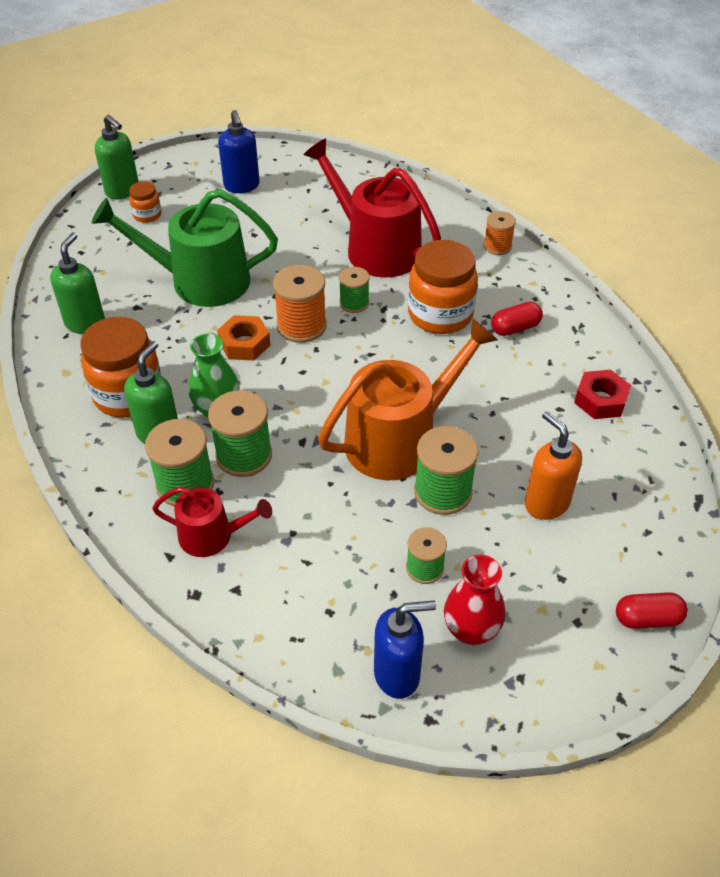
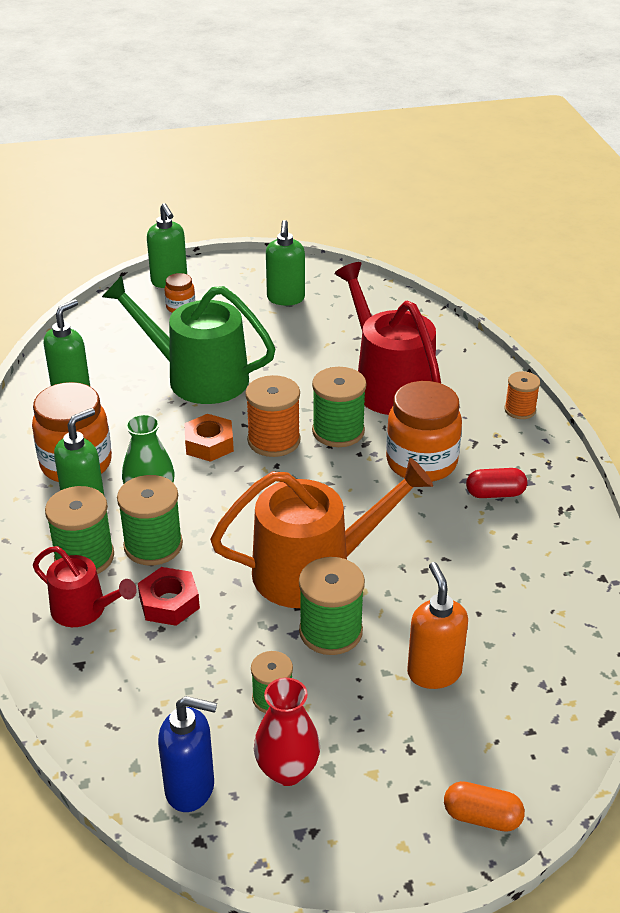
camera: 20 degrees right, 10 degrees down
blue soap dispenser [218,110,260,193] -> green soap dispenser [266,220,305,306]
green spool [339,267,370,313] -> green spool [312,367,367,447], size x1.63
red nut [574,370,631,419] -> red nut moved to [138,567,200,626]
red capsule [616,592,688,629] -> orange capsule [444,781,525,832]

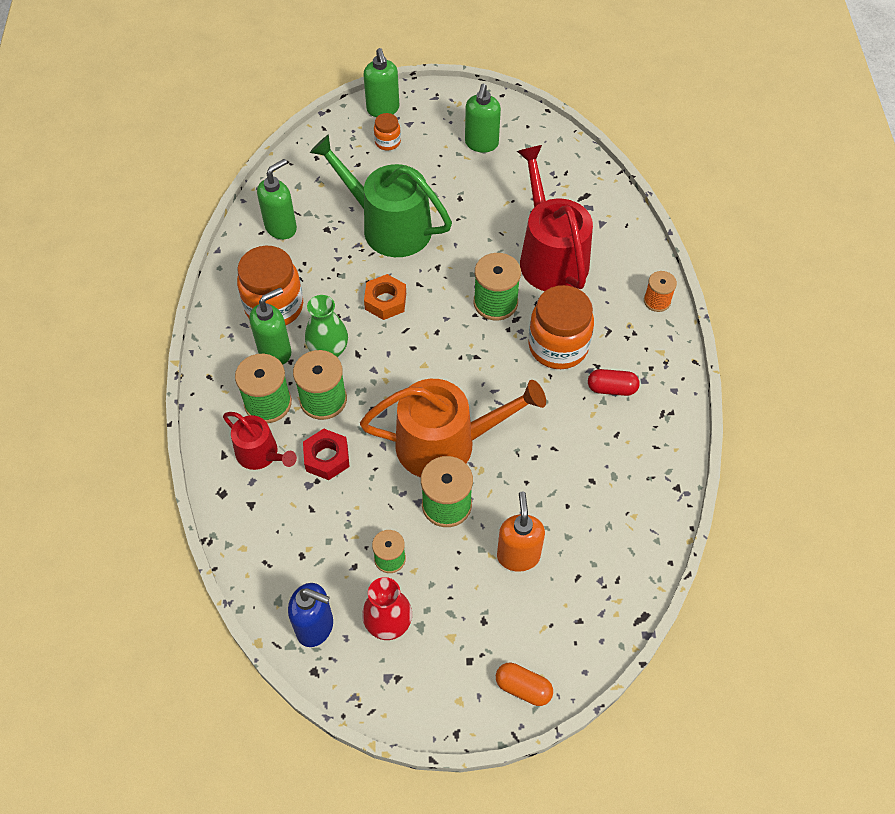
camera: 10 degrees right, 20 degrees up
orange spool [245,375,301,457] -> none

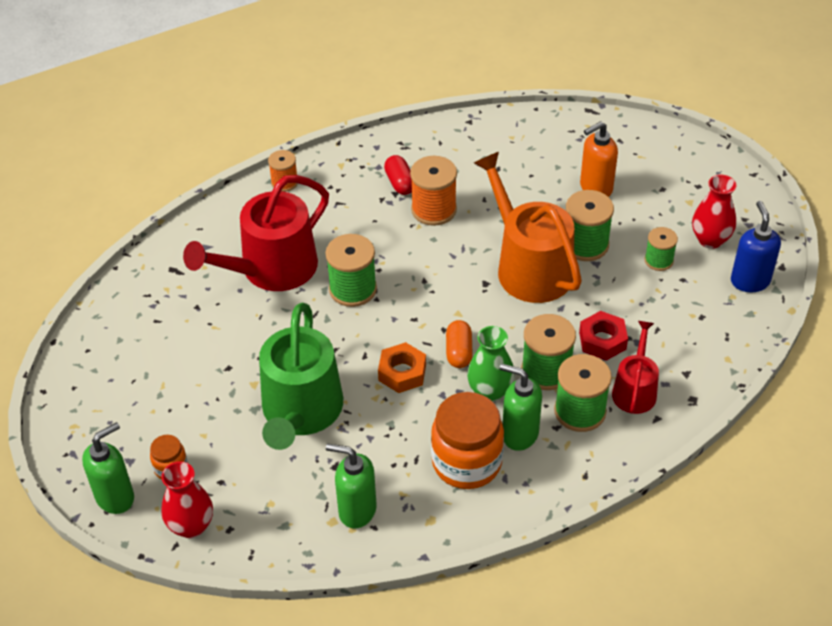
camera: 115 degrees left, 10 degrees down
green soap dispenser [465,83,501,152] -> none
orange capsule [496,663,553,706] -> orange capsule moved to [446,320,473,368]
orange jar [528,285,594,369] -> none
none -> red vase [161,461,213,538]
none -> orange spool [410,156,457,226]

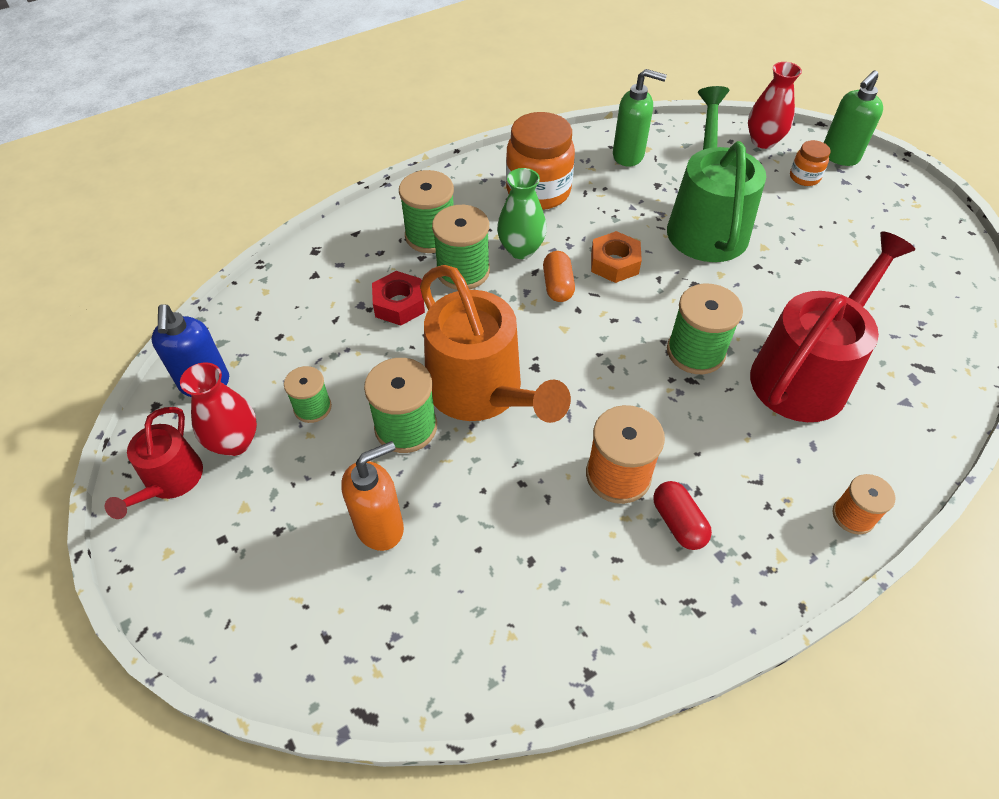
camera: 175 degrees right, 5 degrees up
green soap dispenser [500,363,542,451] -> none
red watering can [612,321,659,414] -> red watering can moved to [105,407,203,519]

